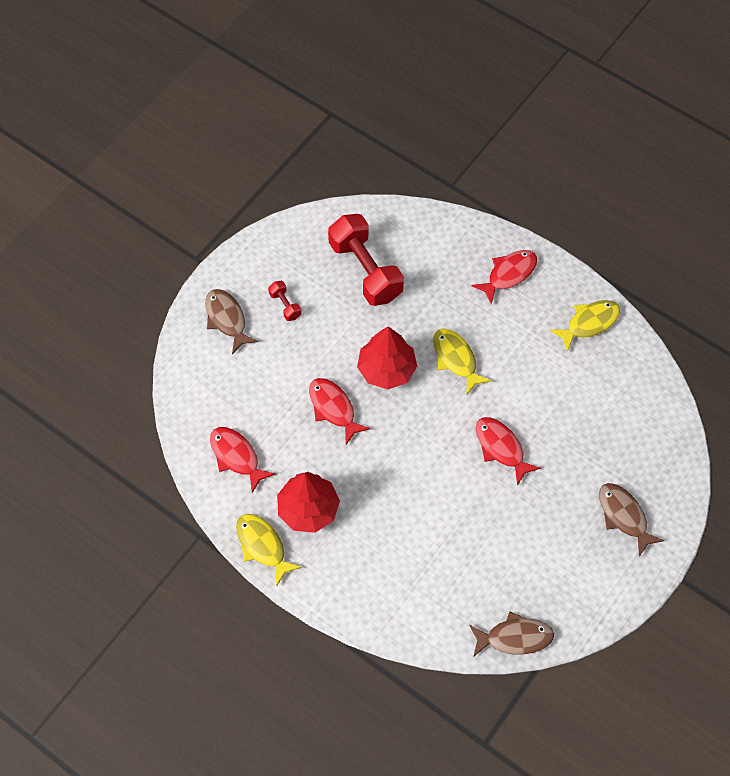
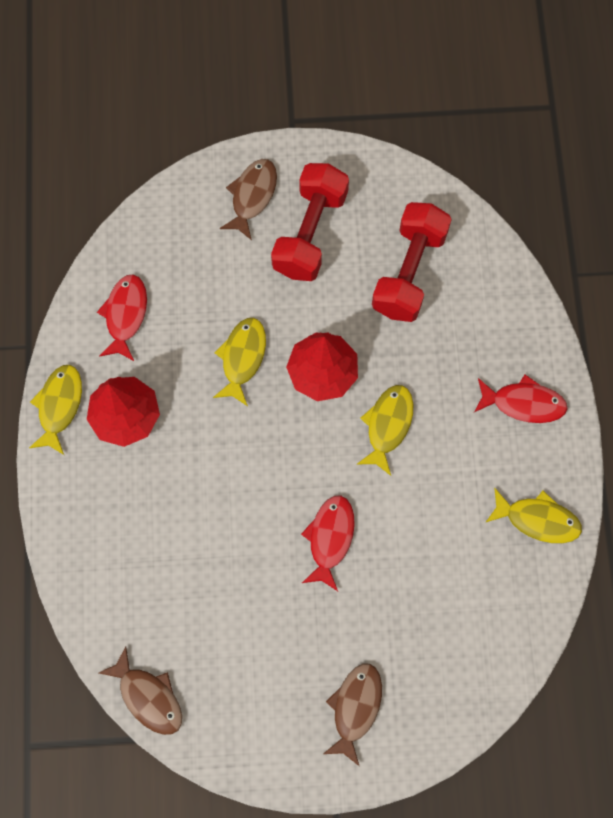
camera: 50 degrees right, 10 degrees up
red dumbbell [268,281,302,321] -> red dumbbell [271,163,349,281], size x2.29
red fish [309,378,371,445] -> yellow fish [213,318,266,406]

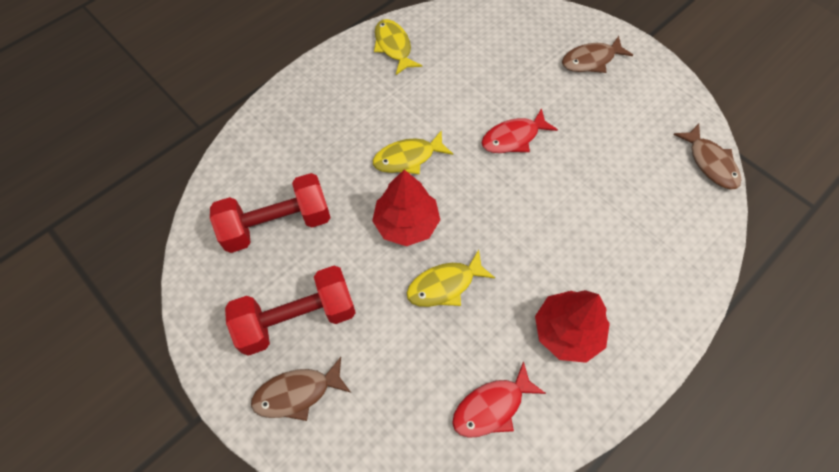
camera: 130 degrees left, 10 degrees down
yellow fish [29,365,82,455] -> none
brown fish [99,646,182,735] -> brown fish turned 150 degrees clockwise [673,124,741,190]
red fish [474,375,568,423] -> none

